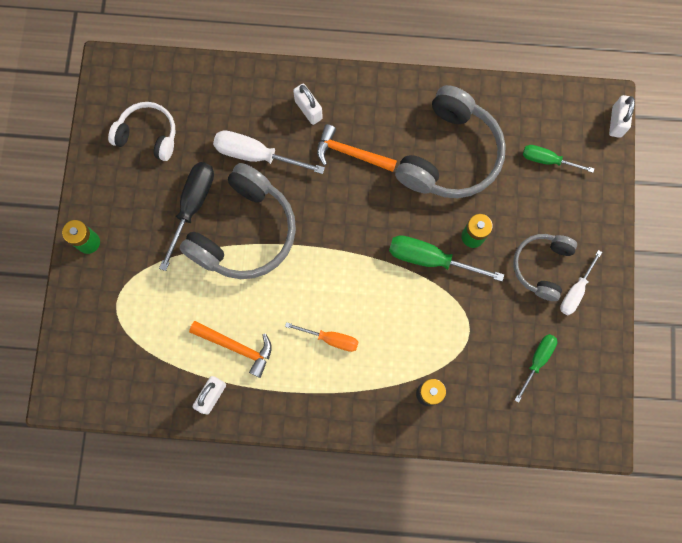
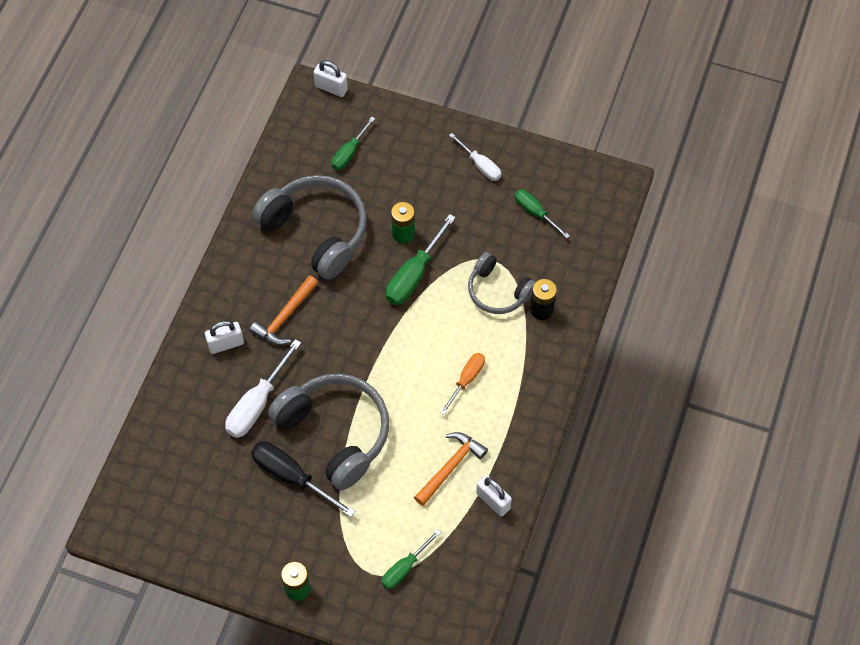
camera: 75 degrees left, 15 degrees down
white headphones [108,102,176,161] -> none
grey headphones [513,234,577,301] -> grey headphones moved to [468,252,535,314]
none -> green screwdriver [381,529,441,589]

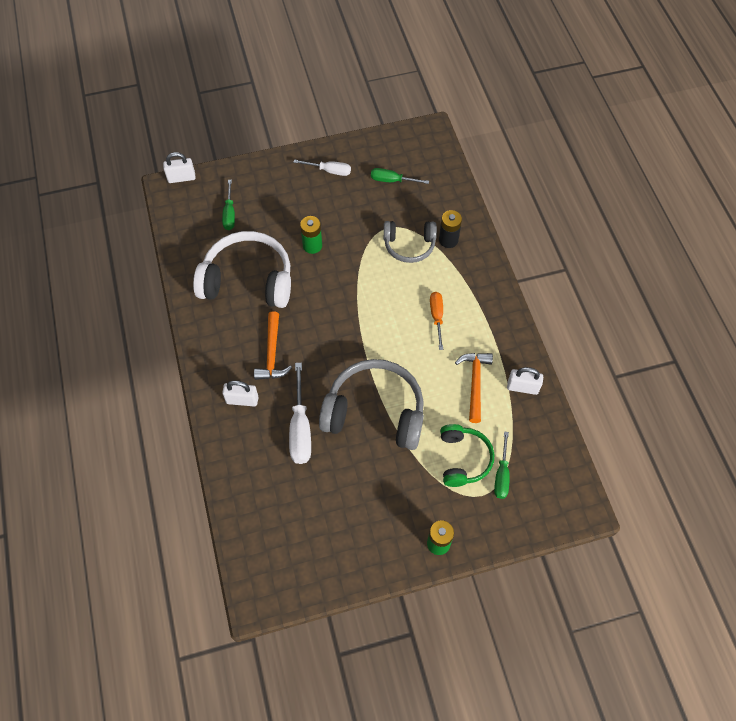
camera: 35 degrees left, 0 degrees up
white padlock [205,321,244,354] -> white padlock turned 60 degrees clockwise [222,381,258,407]
black screwdriver [251,441,355,517] -> none
grey headphones [252,175,367,279] -> white headphones [193,231,291,308]
green screwdriver [386,214,456,305] -> none
none -> green headphones [440,424,494,487]

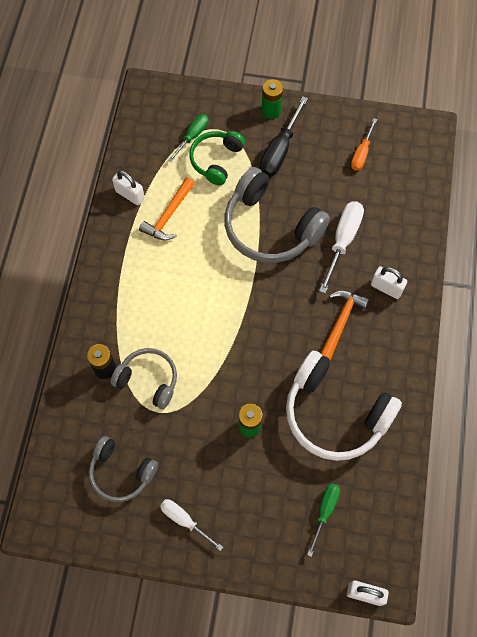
camera: 155 degrees left, 5 degrees up
green screwdriver [371,168,429,184] -> grey headphones [89,436,158,502]
orange screwdriver [430,292,443,350] -> orange screwdriver moved to [351,118,377,171]
none -> black screwdriver [259,96,308,177]

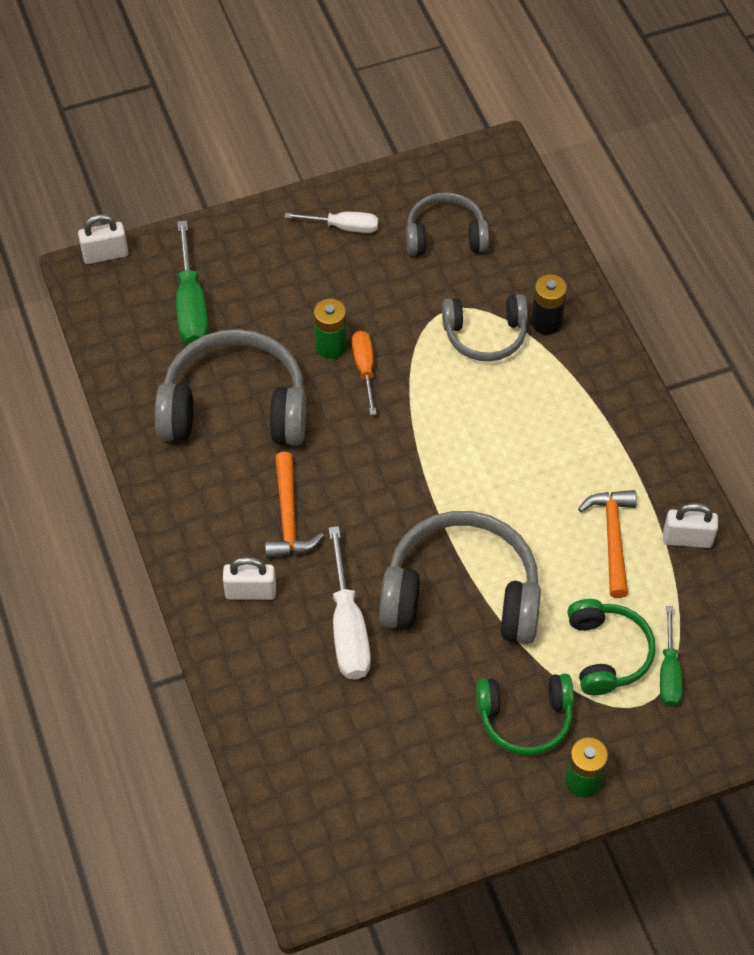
camera: 150 degrees right, 10 degrees down
black screwdriver [259,96,308,177] -> green headphones [476,674,574,756]
white headphones [286,351,402,461] -> grey headphones [155,329,306,446]
green screwdriver [307,483,340,557] -> green screwdriver [176,220,209,345], size x1.58
orange screwdriver [351,118,377,171] -> orange screwdriver moved to [352,331,377,415]

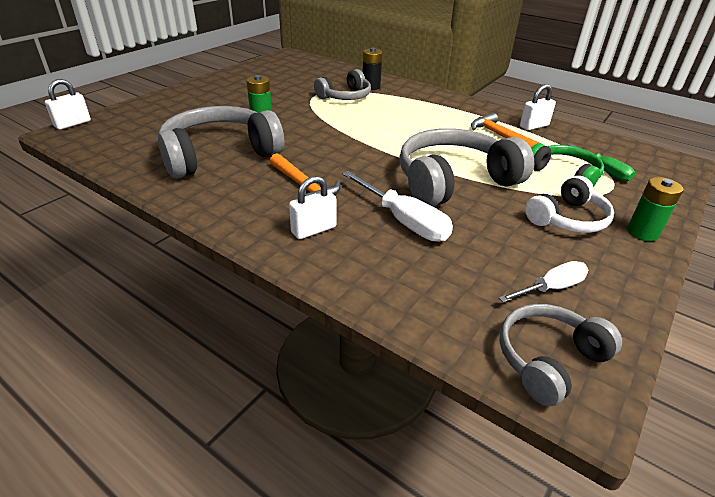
camera: 35 degrees left, 20 degrees down
green screwdriver [176,220,209,345] -> none
white screwdriver [284,212,378,233] -> white screwdriver moved to [499,261,588,303]
orange screwdriver [352,331,377,415] -> none
grey headphones [406,192,489,255] -> grey headphones moved to [499,304,622,406]
green headphones [476,674,574,756] -> white headphones [525,176,614,233]

